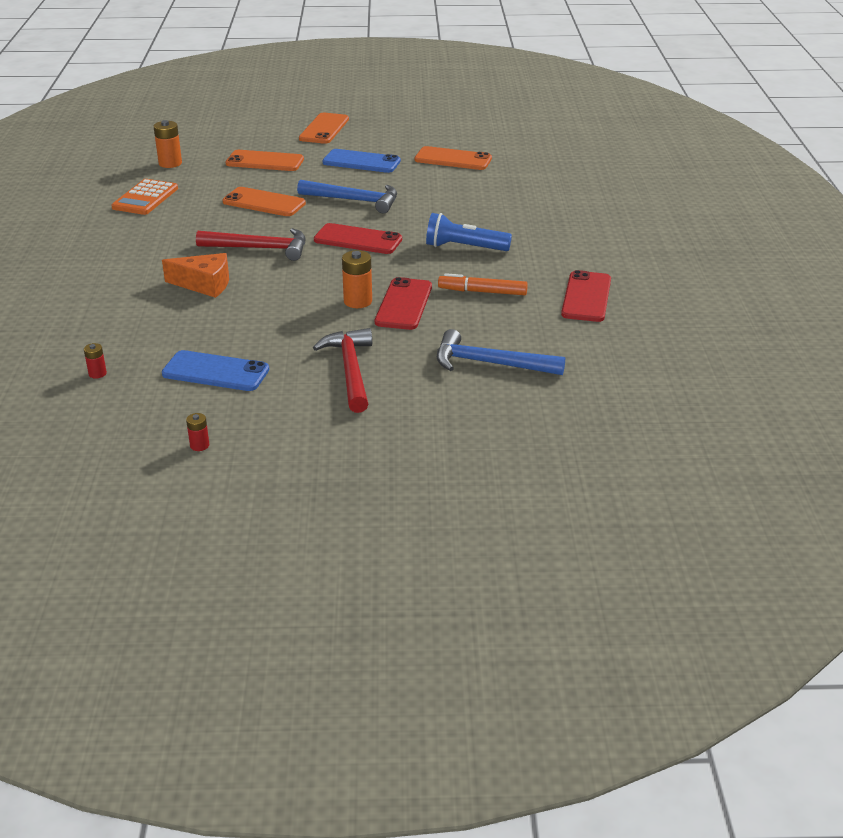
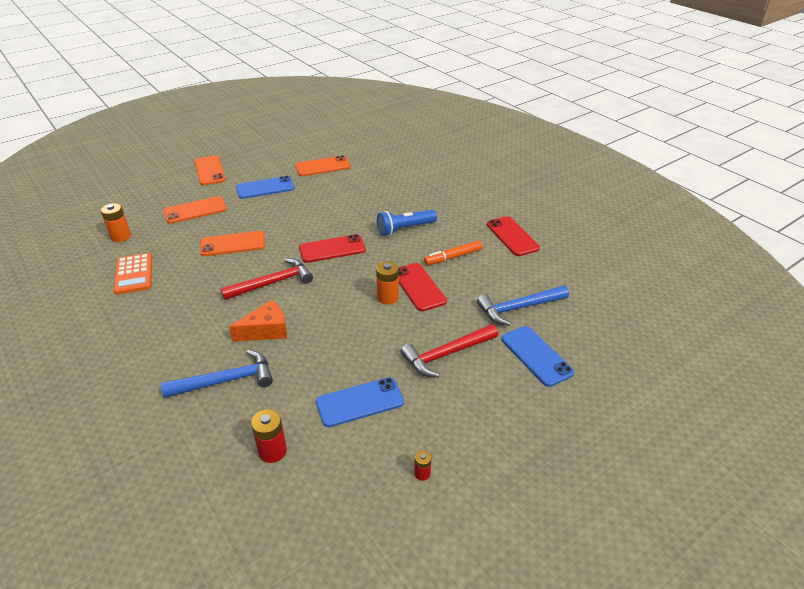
camera: 35 degrees left, 5 degrees up
red battery [84,343,107,379] -> red battery [251,409,287,463], size x1.79
blue hammer [297,180,397,213] -> blue hammer moved to [161,350,273,398]
red hammer [313,328,372,413] -> red hammer turned 75 degrees counterclockwise [401,324,498,377]
none -> blue phone [502,326,574,387]

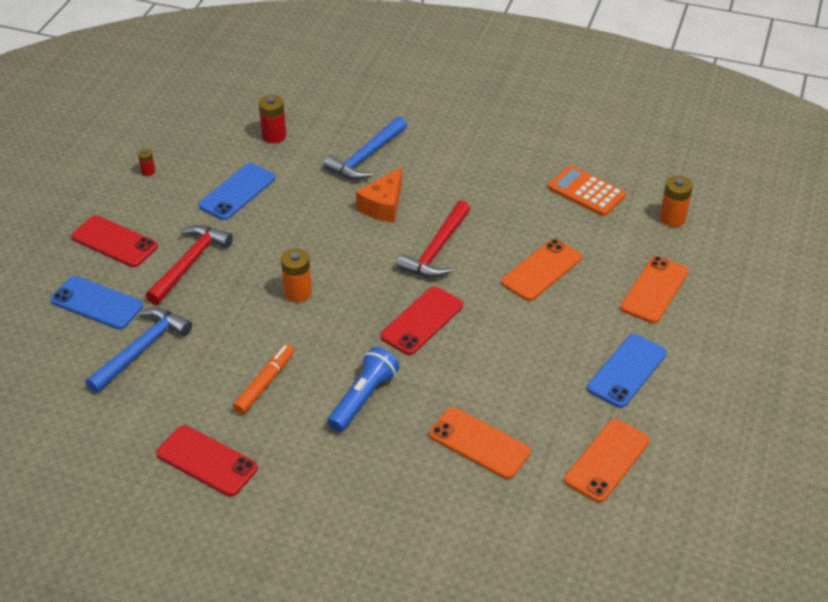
camera: 145 degrees right, 5 degrees up
orange phone [195,155,226,185] -> orange phone moved to [429,407,531,479]
red phone [399,263,447,311] -> red phone moved to [71,215,158,267]

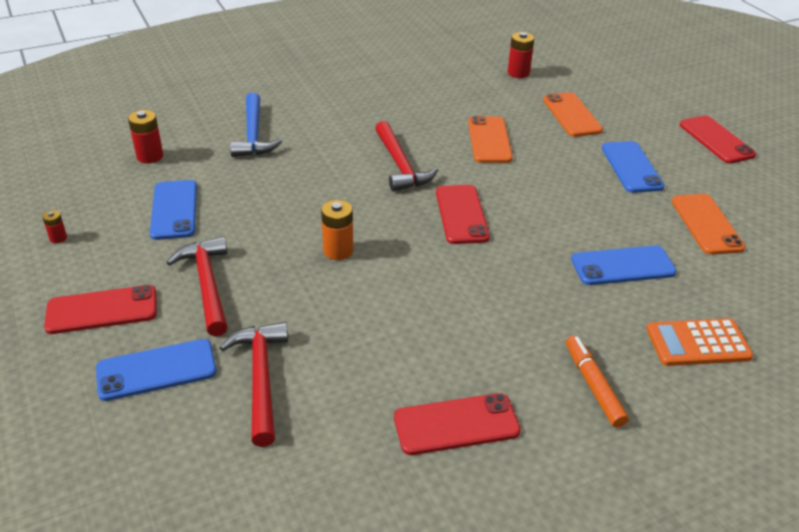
camera: 45 degrees left, 5 degrees down
blue hammer [86,308,192,393] -> red hammer [220,322,288,447]
orange marker [233,344,294,414] -> orange marker moved to [566,335,629,428]
blue flashlight [327,347,399,432] -> none
orange cheese [356,167,402,223] -> none
orange phone [429,407,531,479] -> blue phone [571,245,677,285]
orange calculator [548,165,626,216] -> orange calculator moved to [646,318,753,366]
orange battery [660,176,693,227] -> red battery [508,32,534,78]
none -> red phone [679,115,756,164]

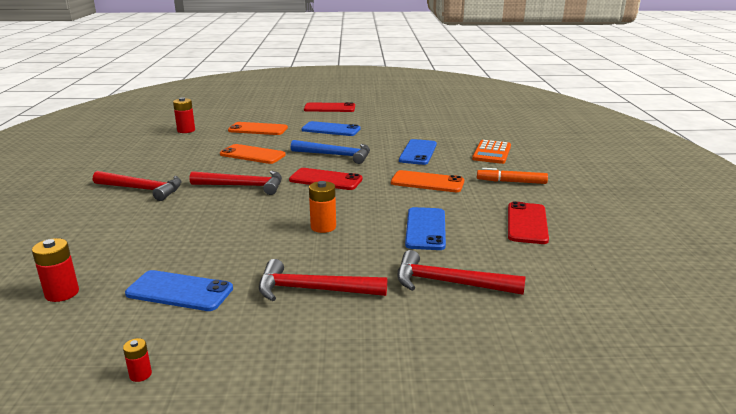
camera: 65 degrees left, 15 degrees down
red phone [44,285,157,334] -> none
blue phone [96,339,217,401] -> blue phone moved to [405,207,446,250]
blue hammer [230,93,282,157] -> blue hammer moved to [291,140,370,164]
orange phone [672,194,746,255] -> orange phone moved to [391,170,464,192]
none -> red hammer [93,171,182,201]

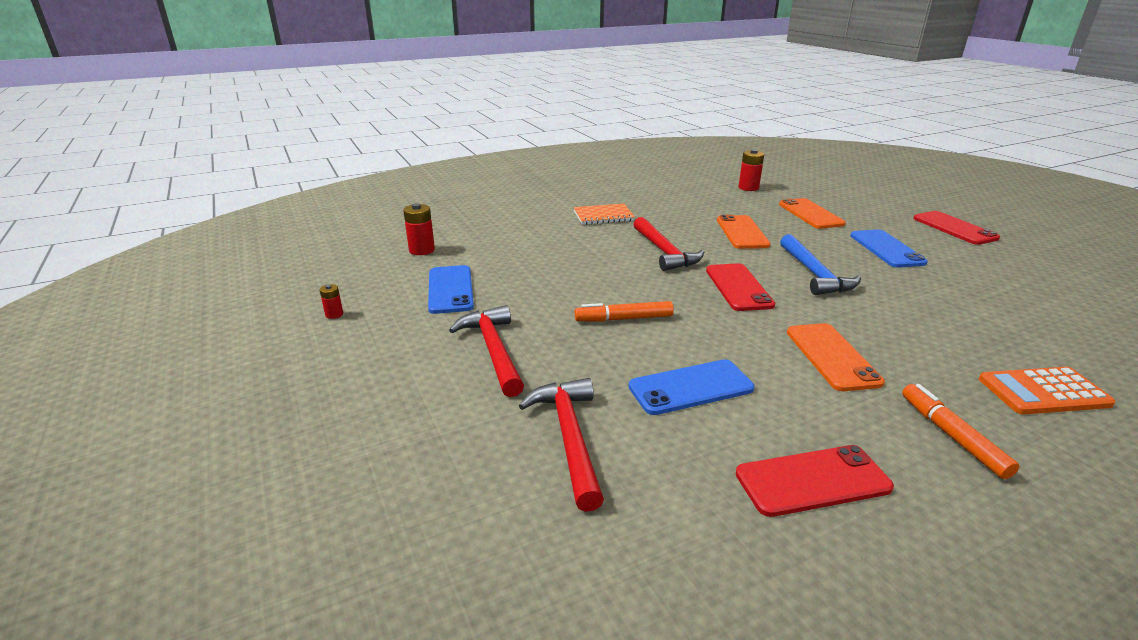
camera: 65 degrees right, 5 degrees up
red hammer [93,171,182,201] -> orange notebook [574,204,635,225]
orange battery [309,181,336,233] -> orange marker [575,301,674,322]
blue phone [399,139,437,165] -> none

